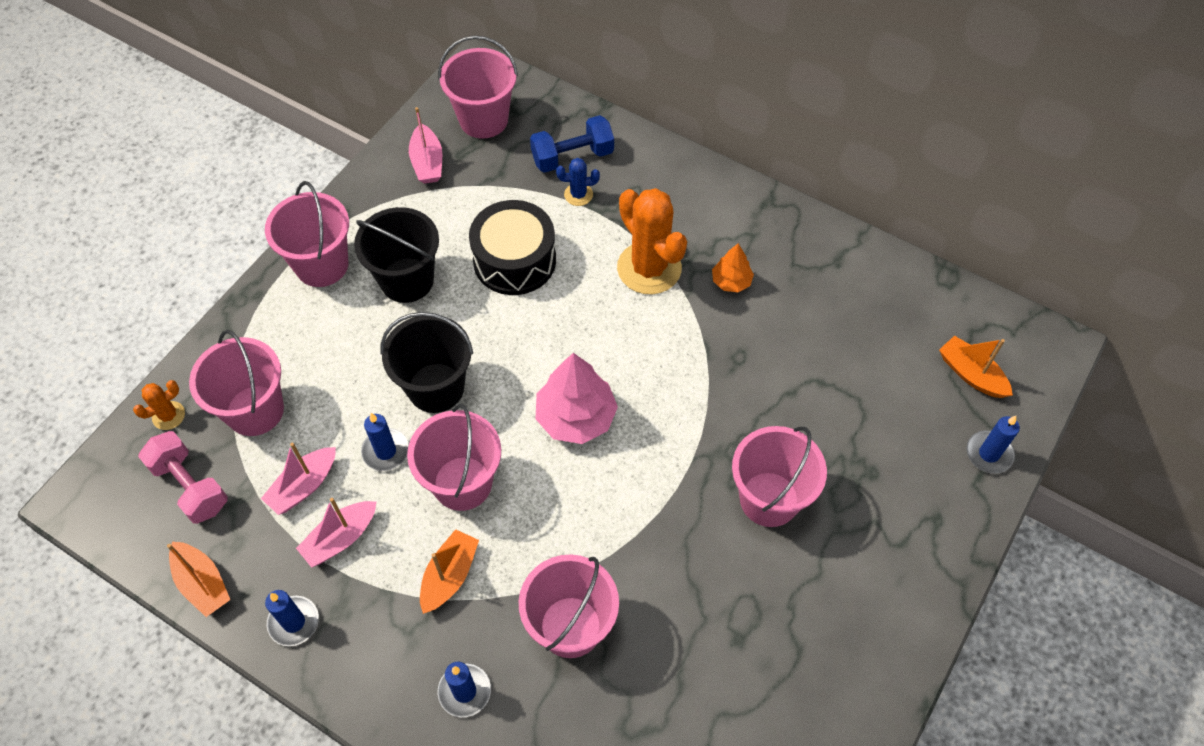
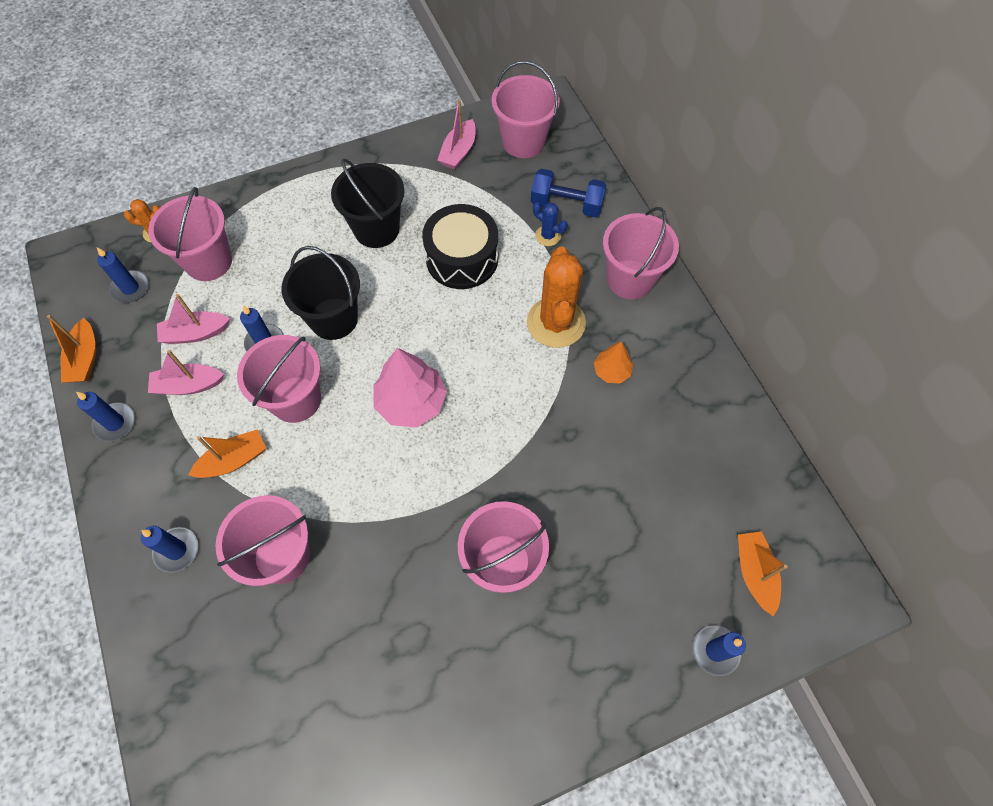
camera: 35 degrees right, 5 degrees up
pink dumbbell [138,431,228,524] -> blue candle [97,247,149,303]
pink bucket [265,181,349,287] -> pink bucket moved to [603,207,679,299]

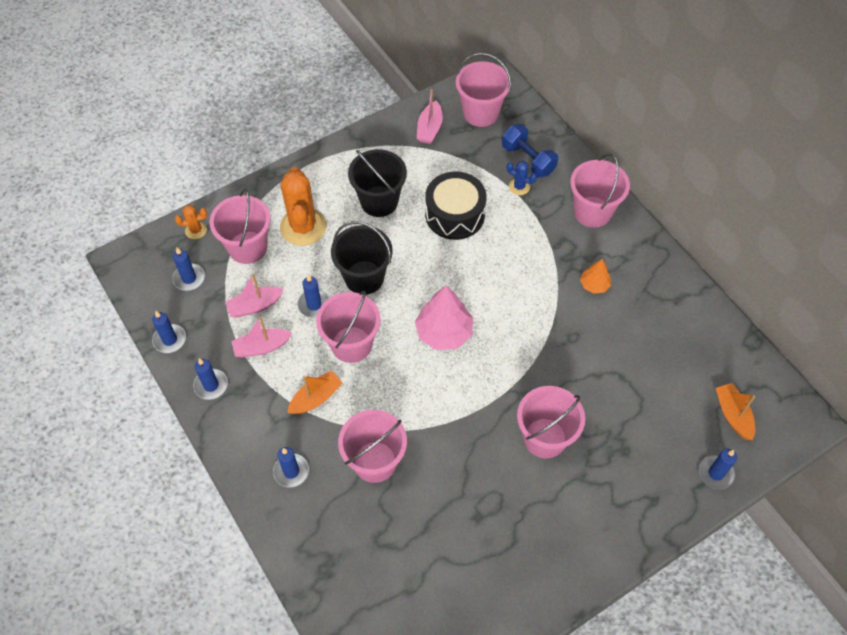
camera: 10 degrees left, 5 degrees down
orange boat [47,315,96,383] -> blue candle [152,311,186,353]
orange cactus [527,247,586,348] -> orange cactus moved to [280,167,326,246]
blue dumbbell [531,169,606,217] -> blue dumbbell turned 45 degrees clockwise [502,124,558,178]

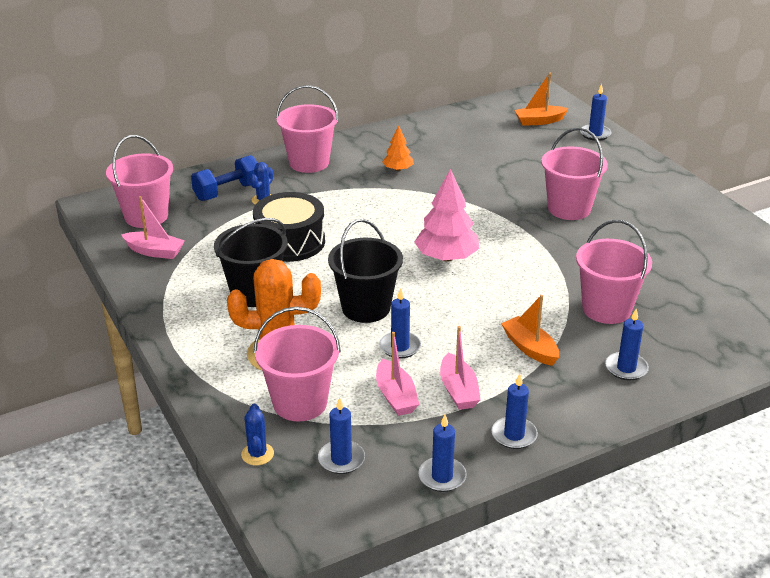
camera: 85 degrees left, 25 degrees down
orange cactus [175,205,207,239] -> blue cactus [241,404,274,465]
pink bucket [316,291,381,363] -> none

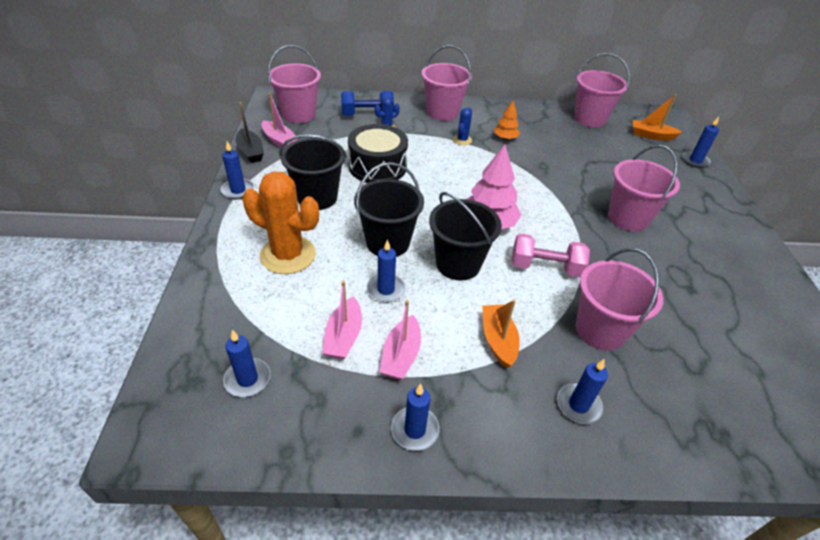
camera: 25 degrees right, 10 degrees up
blue cactus [241,404,274,465] -> blue cactus moved to [453,108,472,145]
pink bucket [253,307,341,421] -> pink bucket moved to [574,53,630,127]
blue candle [418,415,467,492] -> blue candle moved to [221,141,255,199]
none -> black boat [236,102,264,163]
none -> black bucket [429,192,502,281]
none -> pink dumbbell [512,233,590,278]

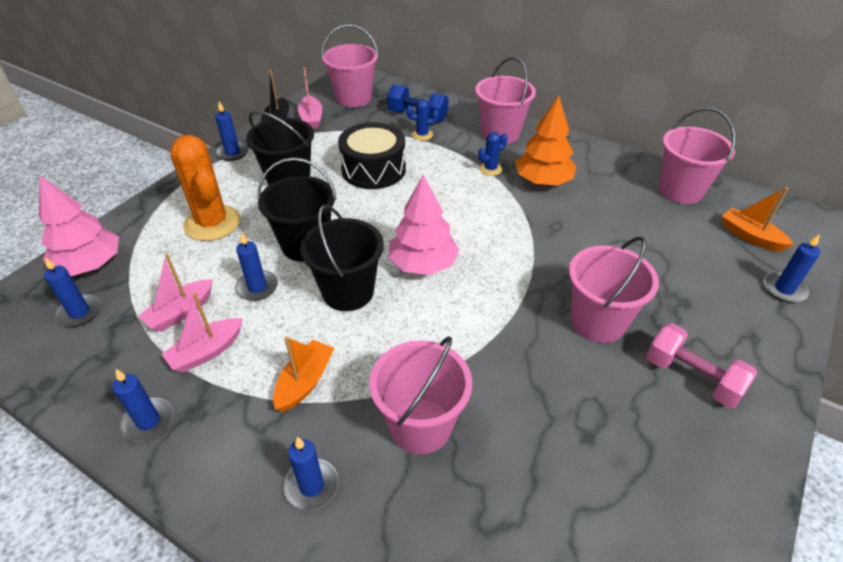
camera: 35 degrees right, 0 degrees up
orange tree [494,101,520,140] -> orange tree [515,95,576,185], size x1.82
pink dumbbell [512,233,590,278] -> pink dumbbell moved to [646,323,757,408]
none -> pink tree [39,176,119,276]

